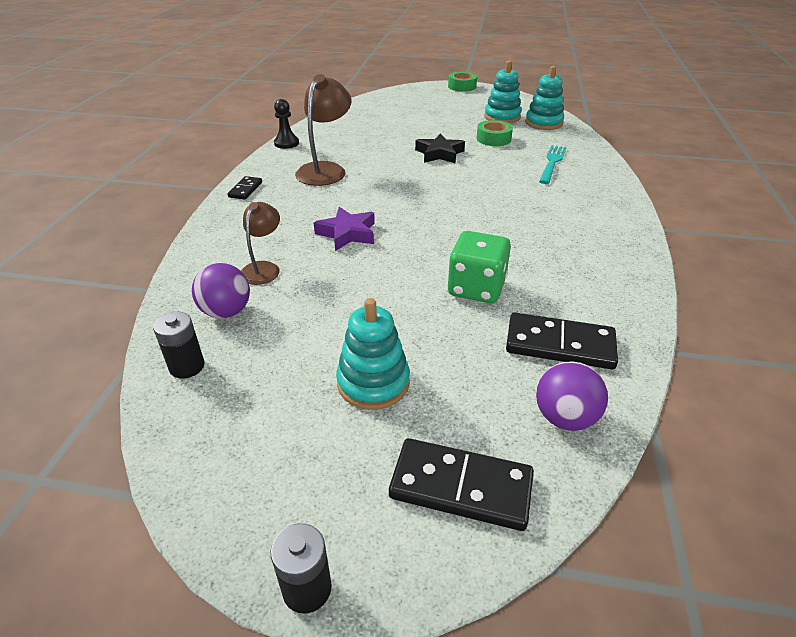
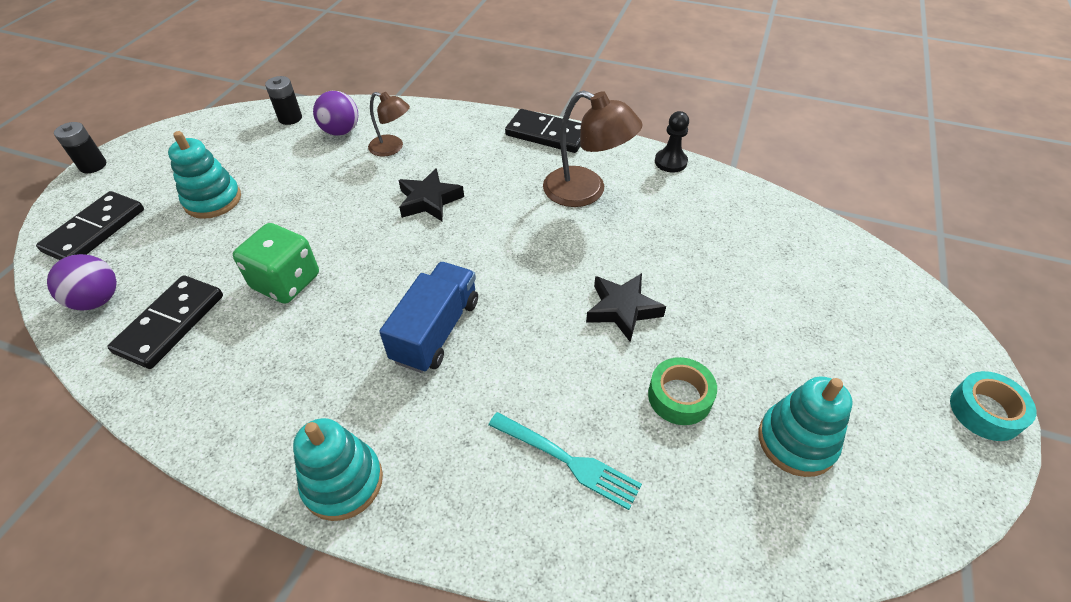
camera: 100 degrees right, 10 degrees up
black domino [228,176,262,200] -> black domino [505,109,581,153], size x1.83
purple star [314,207,375,251] -> black star [399,168,464,222]
green tape [448,72,477,92] -> turquoise tape [950,371,1036,441]
turquoise stacking toy [525,66,564,130] -> turquoise stacking toy moved to [293,418,383,521]
none -> blue truck [379,262,478,373]

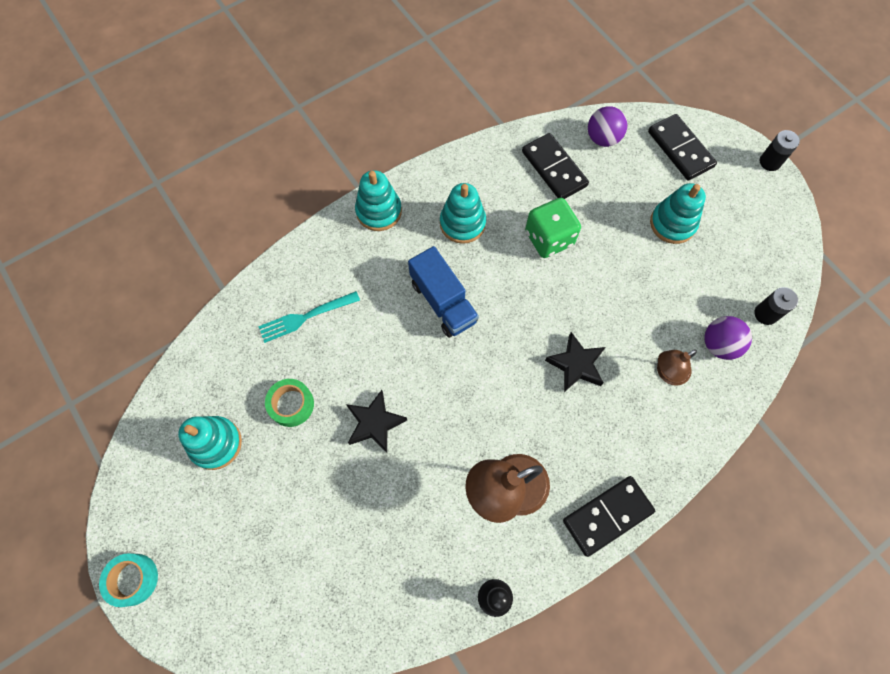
camera: 125 degrees right, 20 degrees up
none -> turquoise stacking toy [440,183,486,244]

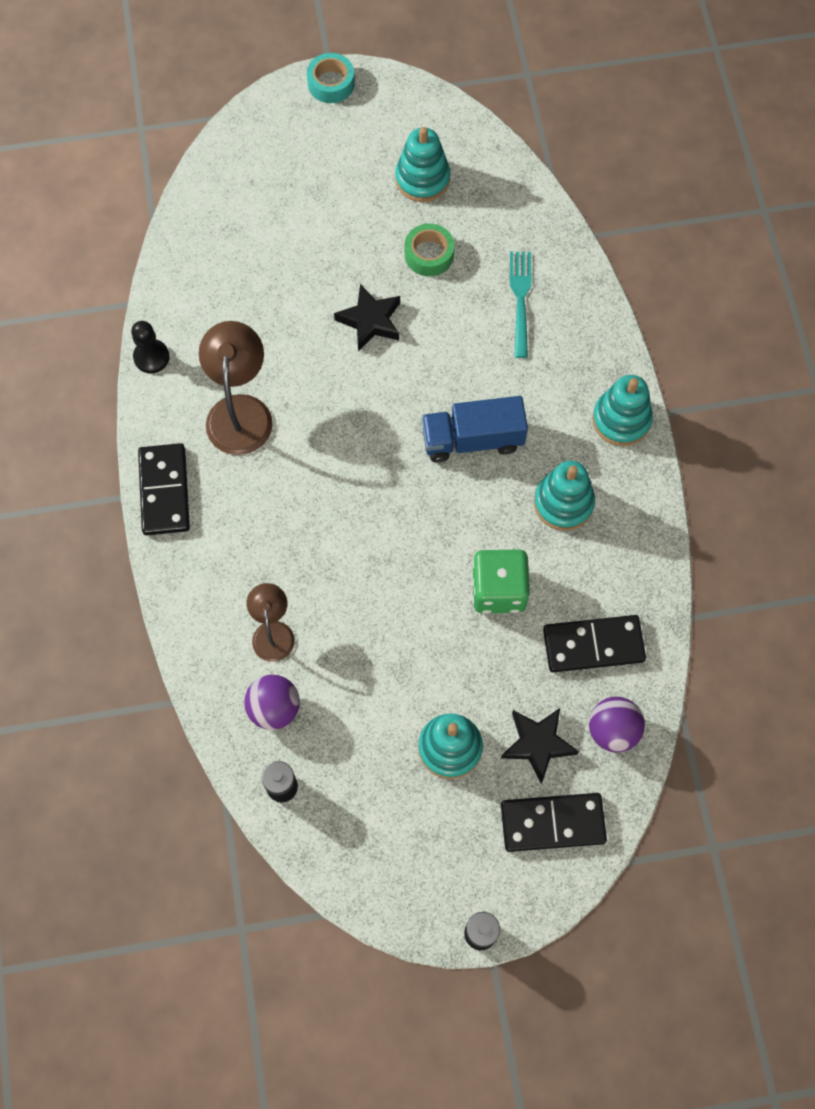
camera: 115 degrees right, 0 degrees up
black star [545,332,606,392] -> black star moved to [501,708,579,784]

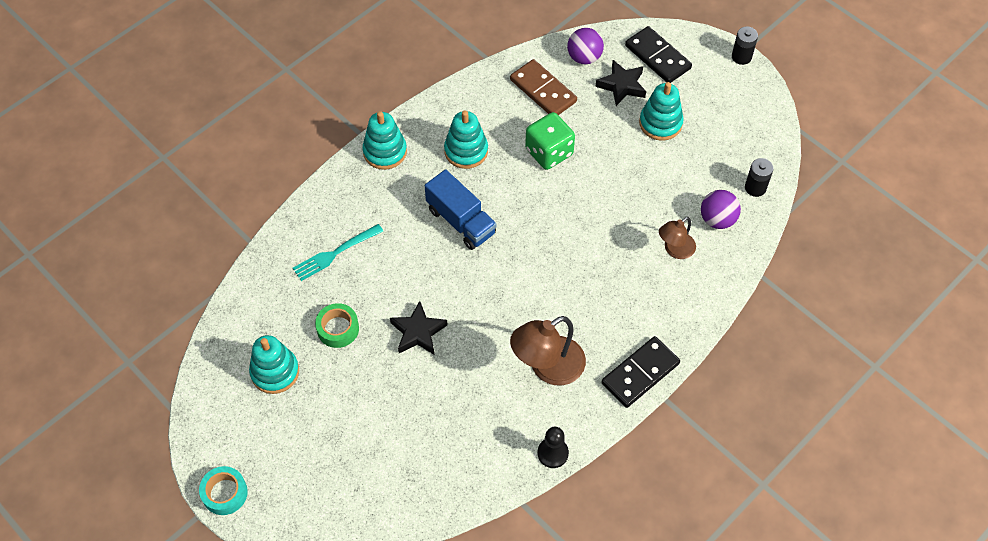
camera: 125 degrees left, 10 degrees down
black domino [543,615,646,673] -> brown domino [510,59,577,115]

